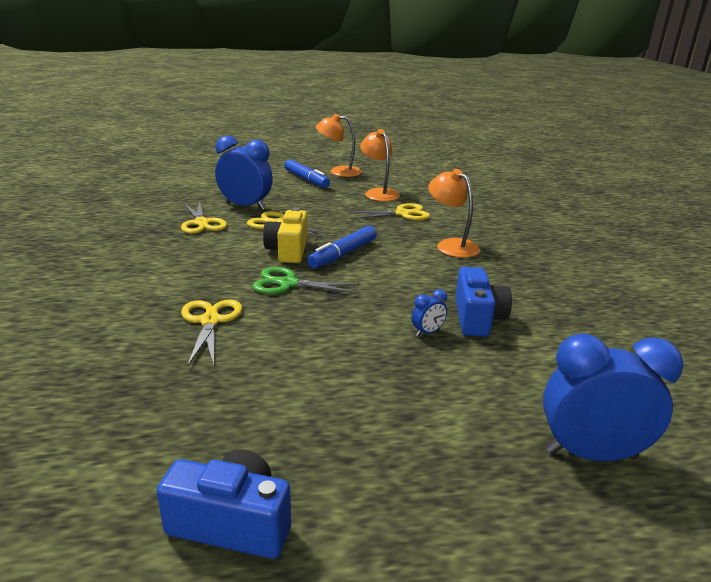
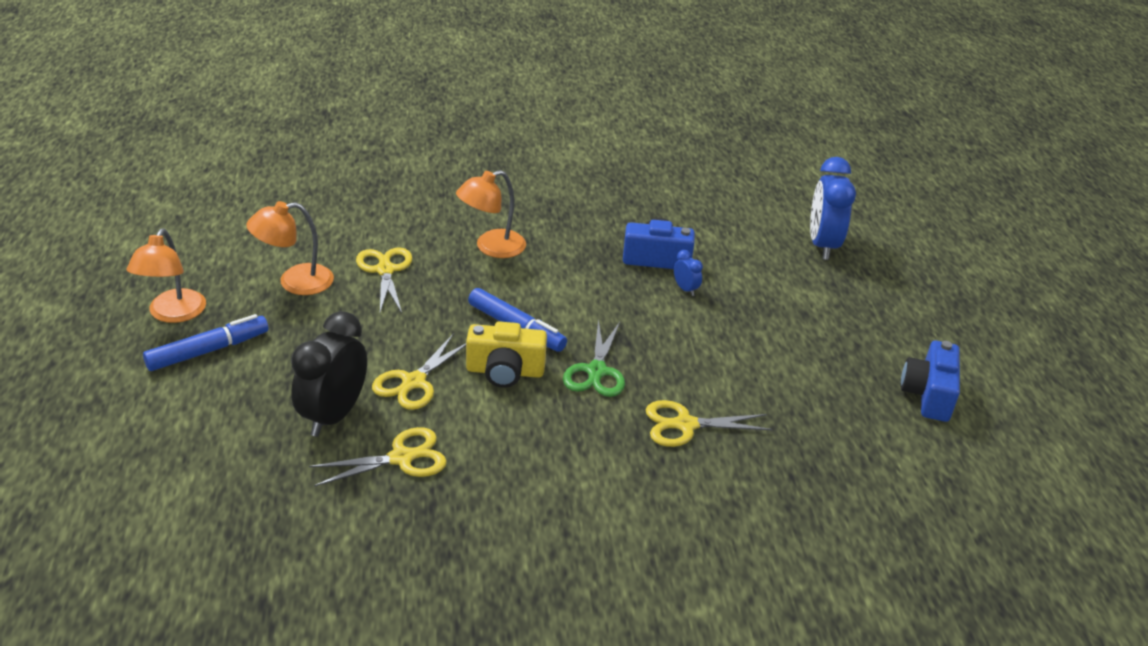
camera: 90 degrees left, 10 degrees up
blue clock [215,136,273,210] -> black clock [291,311,367,437]

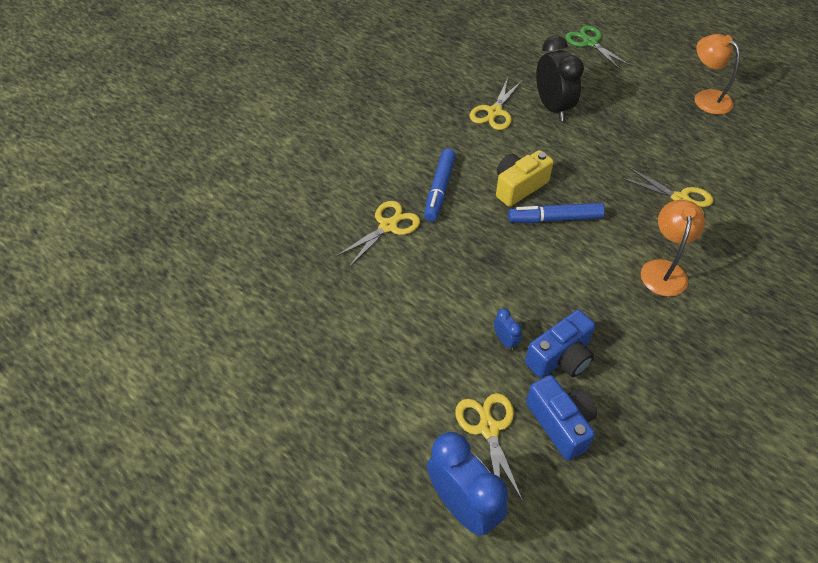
camera: 140 degrees right, 15 degrees up
blue marker [143,314,268,371] -> blue marker moved to [424,149,456,222]
orange lamp [246,201,334,295] -> none
yellow scissors [372,333,466,410] -> yellow scissors moved to [455,393,523,501]
green scissors [563,319,625,397] -> green scissors moved to [565,26,631,70]
blue clock [674,250,703,296] -> blue clock turned 135 degrees counterclockwise [494,309,522,350]
blue camera [901,341,960,422] -> blue camera moved to [526,375,597,460]

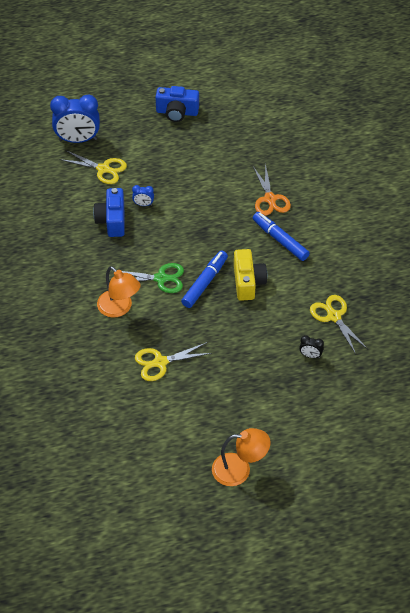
camera: 125 degrees right, 0 degrees up
yellow scissors [336,201,420,267] -> orange scissors [253,163,291,216]
blue camera [526,375,597,460] -> blue camera moved to [156,86,199,122]
black clock [536,35,584,121] -> black clock [299,335,324,358], size x0.44
green scissors [565,26,631,70] -> green scissors moved to [112,263,184,293]

